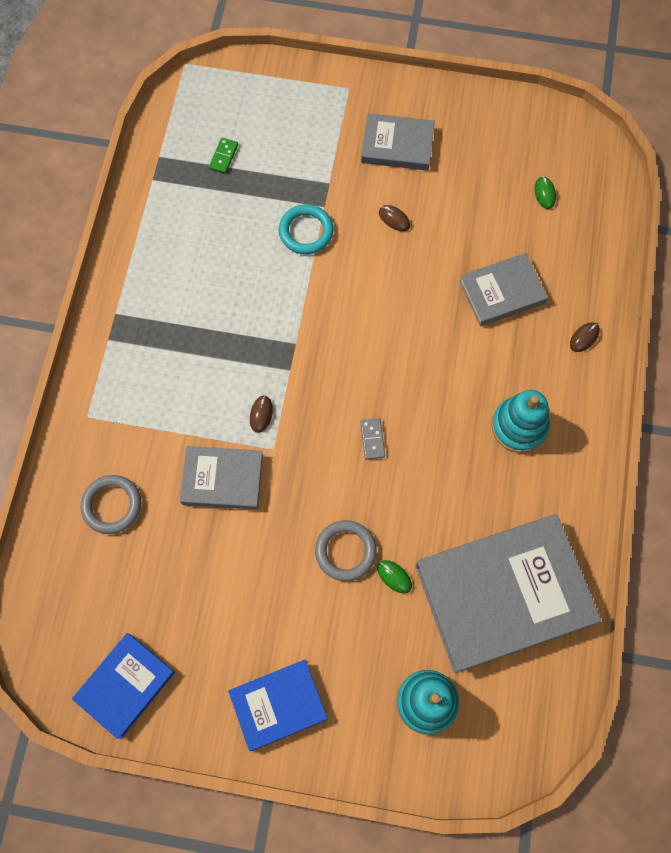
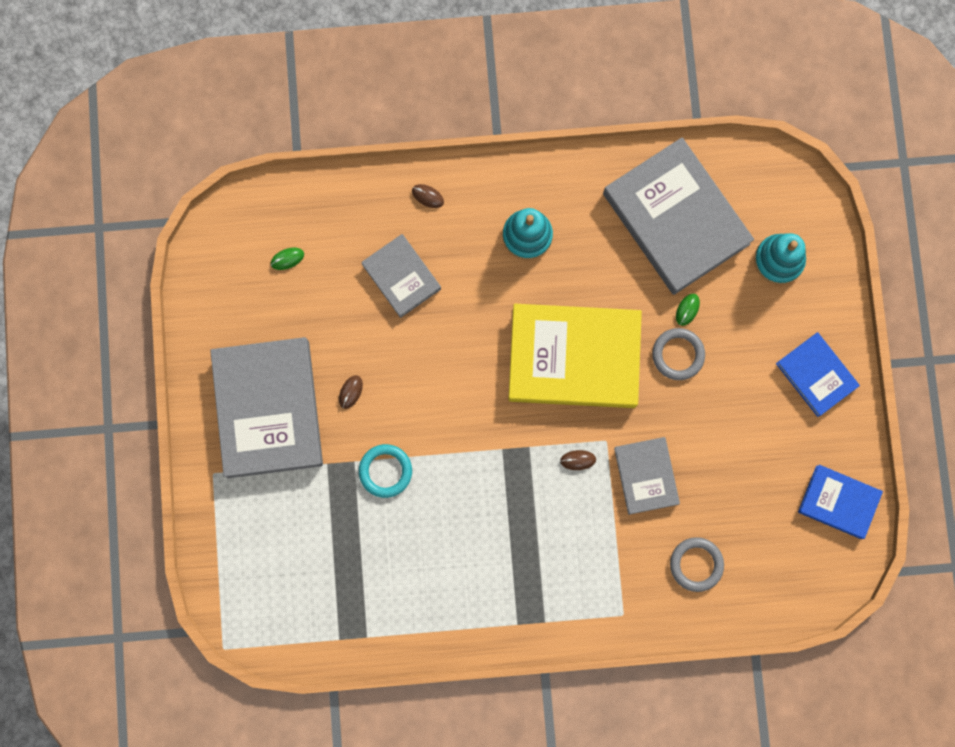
camera: 105 degrees left, 10 degrees up
green domino [209,138,238,174] -> none
grey domino [360,418,385,460] -> yellow book [508,304,642,408]
grey book [361,113,435,171] -> grey book [210,337,323,478], size x1.88

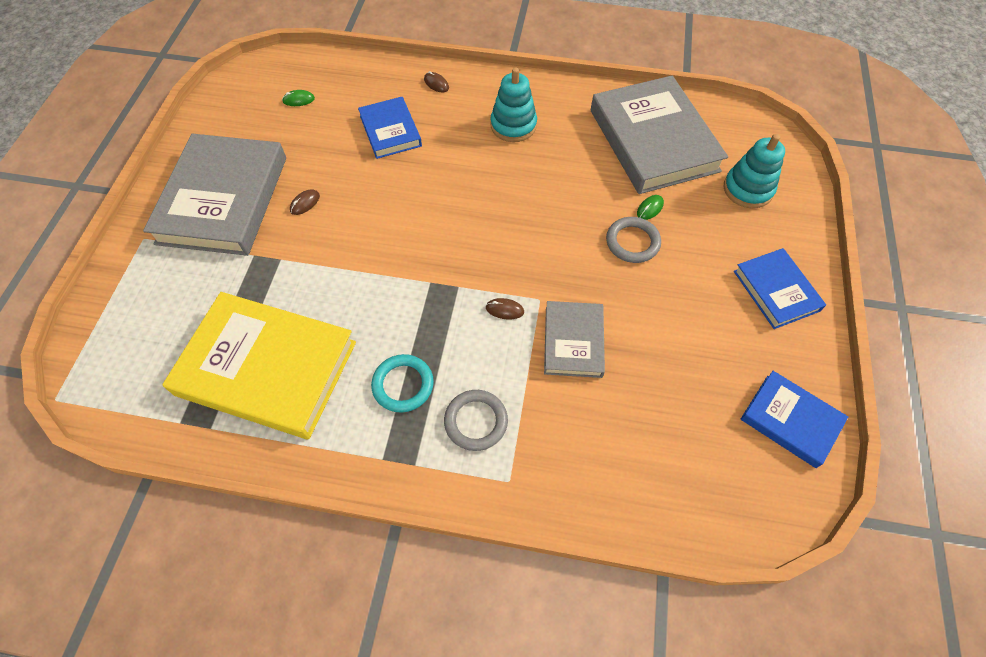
camera: 15 degrees right, 20 degrees down
turquoise ring [359,444,412,498] -> turquoise ring moved to [371,354,434,413]
grey book [361,234,441,318] -> blue book [358,97,422,159]
yellow book [508,304,642,408] -> yellow book moved to [162,292,356,439]
grey ring [670,537,724,592] -> grey ring moved to [444,390,508,451]

